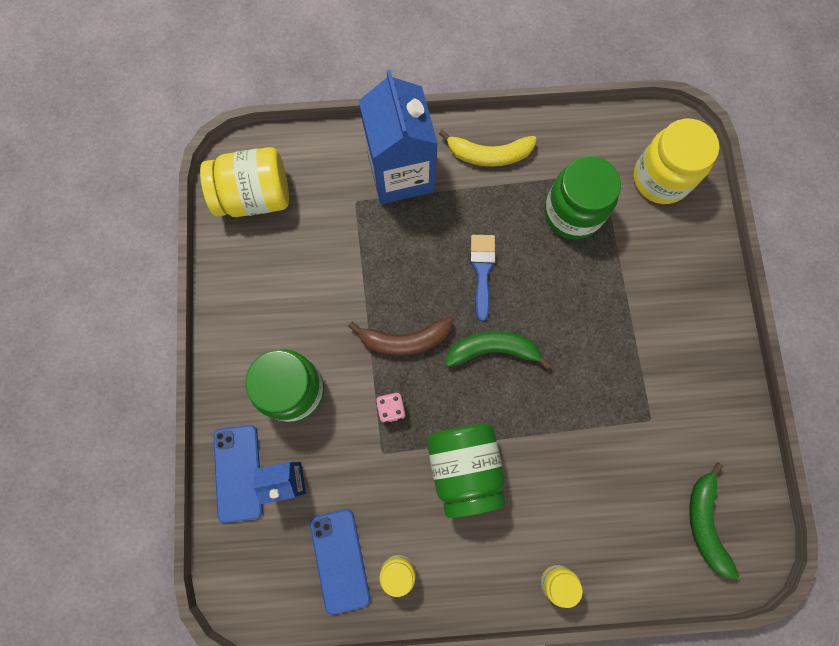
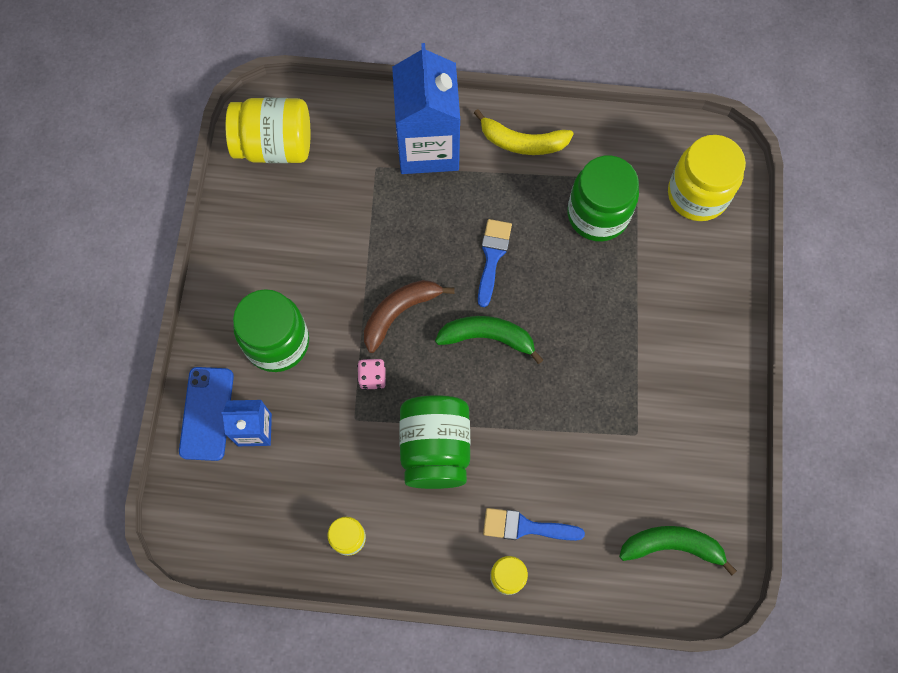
camera: 10 degrees right, 5 degrees down
blue phone [310,509,370,615] -> none
brown banana [348,317,452,356] -> brown banana turned 135 degrees clockwise [364,280,455,353]
green banana [689,462,739,579] -> green banana turned 90 degrees clockwise [619,526,737,575]
none -> blue brush [483,508,585,541]

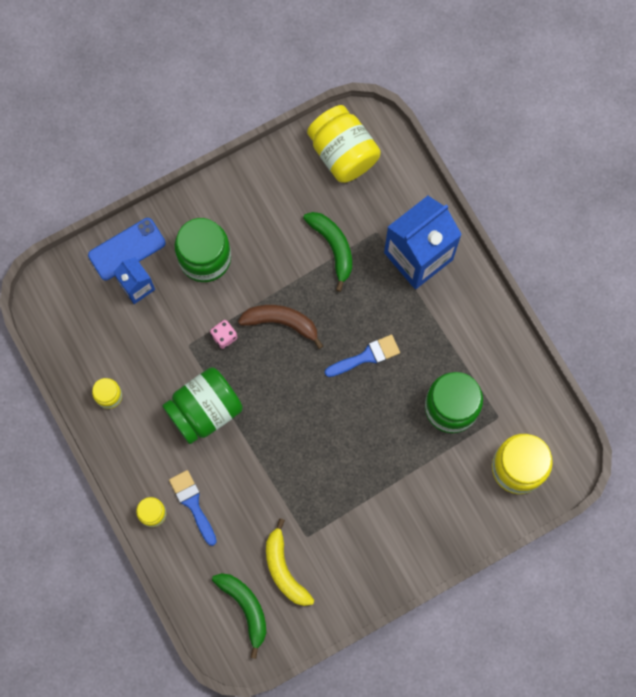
camera: 55 degrees right, 5 degrees up
green banana [435,316,543,364] -> green banana moved to [303,212,352,292]
yellow banana [474,109,574,155] -> yellow banana moved to [266,518,314,606]

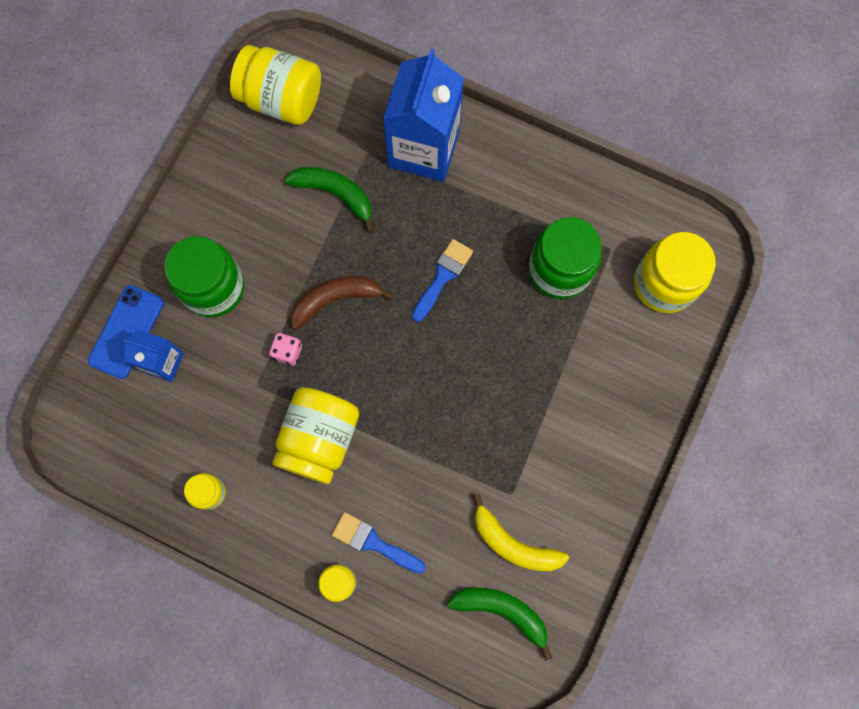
camera: 35 degrees left, 0 degrees up
green jar [162,367,243,444] -> yellow jar [272,387,359,484]

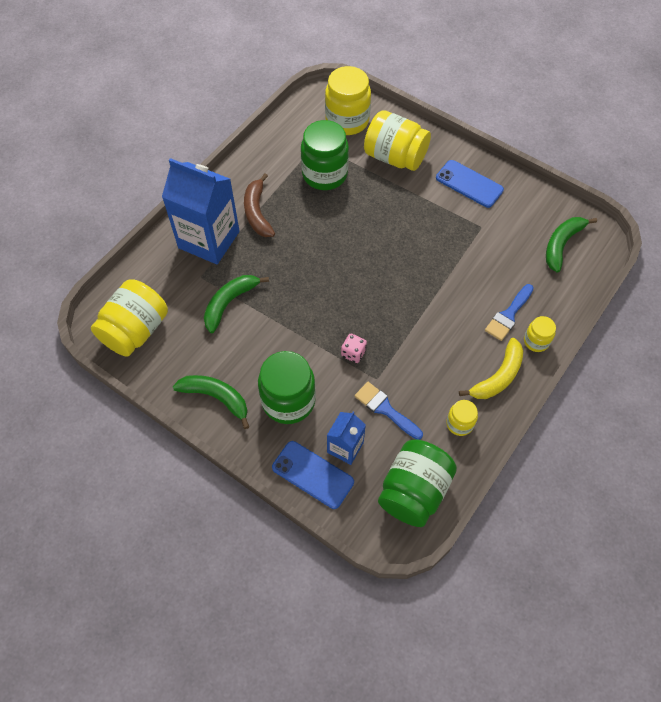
camera: 80 degrees left, 15 degrees down
yellow jar [272,387,359,484] -> yellow jar moved to [364,110,431,171]
brown banana [290,276,394,329] -> brown banana moved to [244,173,275,237]
blue brush [412,239,473,322] -> blue brush moved to [355,382,423,440]
yellow banana [473,493,569,571] -> yellow banana moved to [459,338,523,399]
none -> green banana [173,375,249,429]
none -> green jar [378,439,457,527]
none -> blue phone [436,160,504,208]

